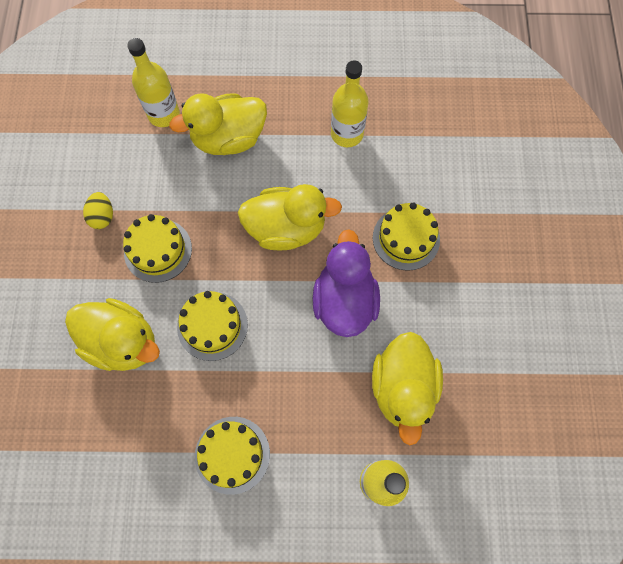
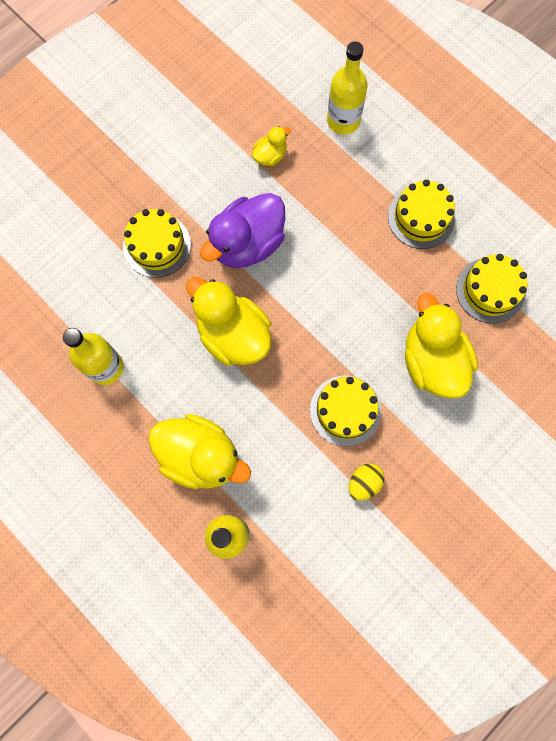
camera: 135 degrees left, 5 degrees up
yellow cake [177,291,248,361] -> yellow cake moved to [456,254,527,323]
yellow duck [372,332,443,445] -> yellow duck [252,126,291,166], size x0.48

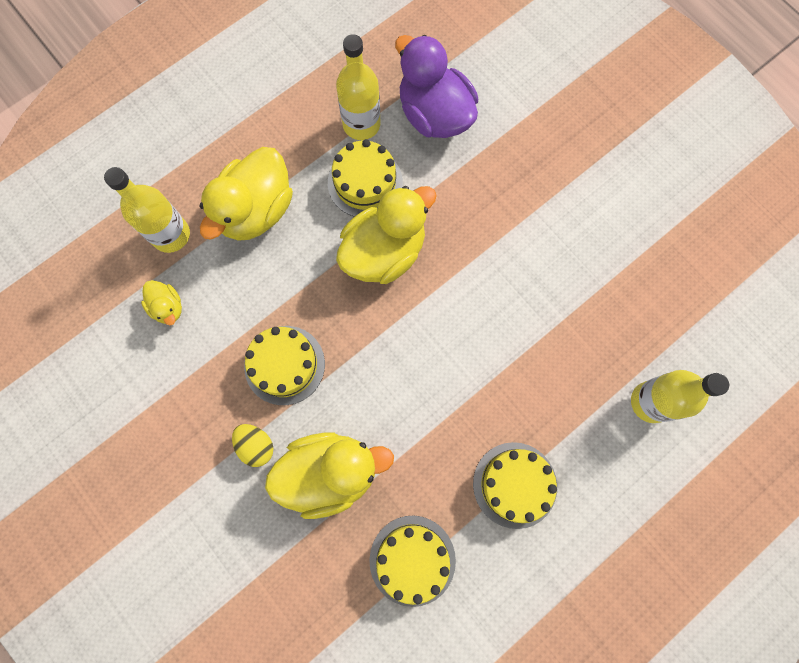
camera: 95 degrees right, 0 degrees up
yellow cake [123,209,191,278] -> yellow cake moved to [328,139,403,217]
purple duck [200,193,285,268] -> purple duck moved to [395,35,478,138]
yellow duck [252,126,291,166] -> yellow duck moved to [141,280,182,325]
yellow egg [349,463,385,501] -> yellow egg moved to [232,424,274,467]

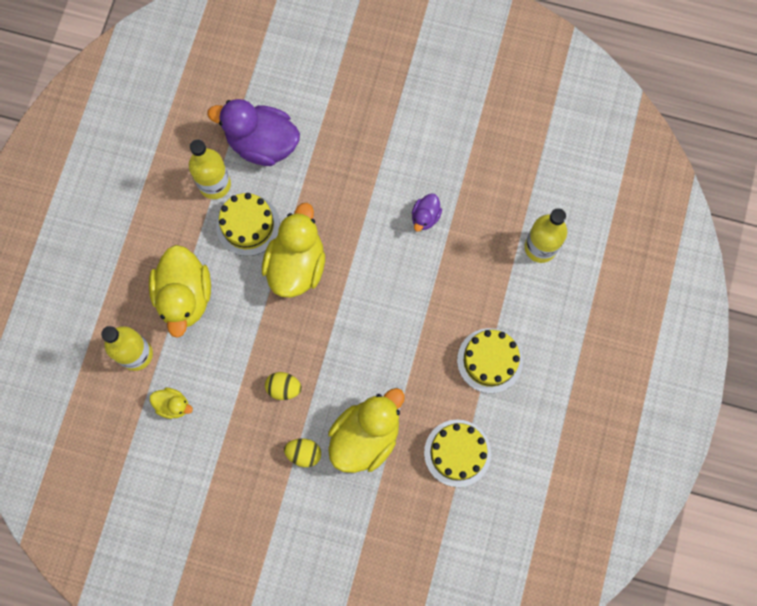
camera: 35 degrees left, 0 degrees up
yellow cake [244,326,325,405] -> yellow egg [265,372,302,400]
none -> purple duck [412,194,442,232]

